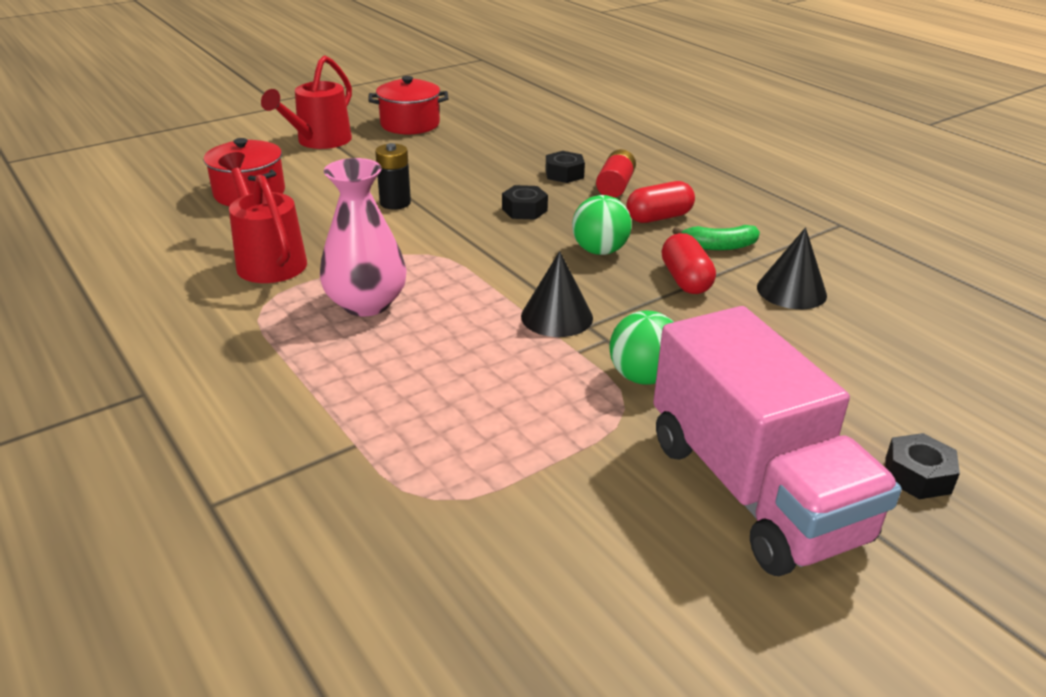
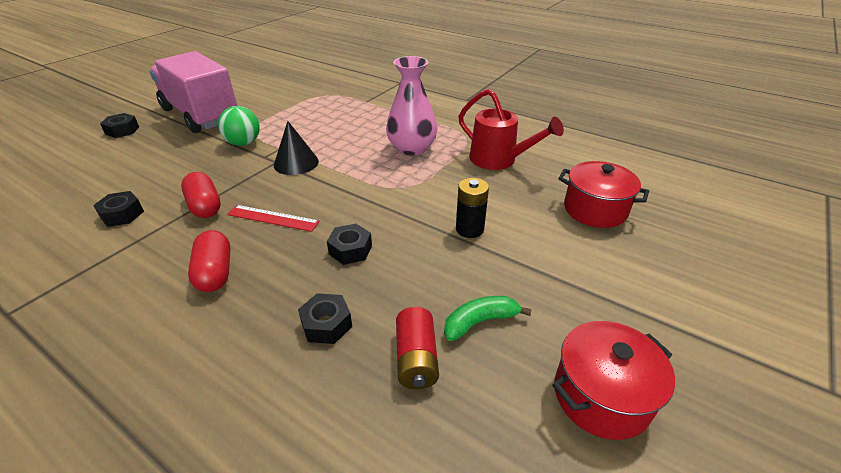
camera: 160 degrees right, 5 degrees up
red watering can [261,55,352,149] -> none
green ball [572,195,632,255] -> red ruler [227,205,320,232]
red battery [596,149,636,198] -> red battery moved to [396,307,439,389]
red capsule [626,181,695,223] -> red capsule turned 60 degrees counterclockwise [188,230,230,292]
green banana [672,225,760,250] -> green banana moved to [444,296,532,341]
black cone [757,227,827,309] -> black nut [93,191,144,227]

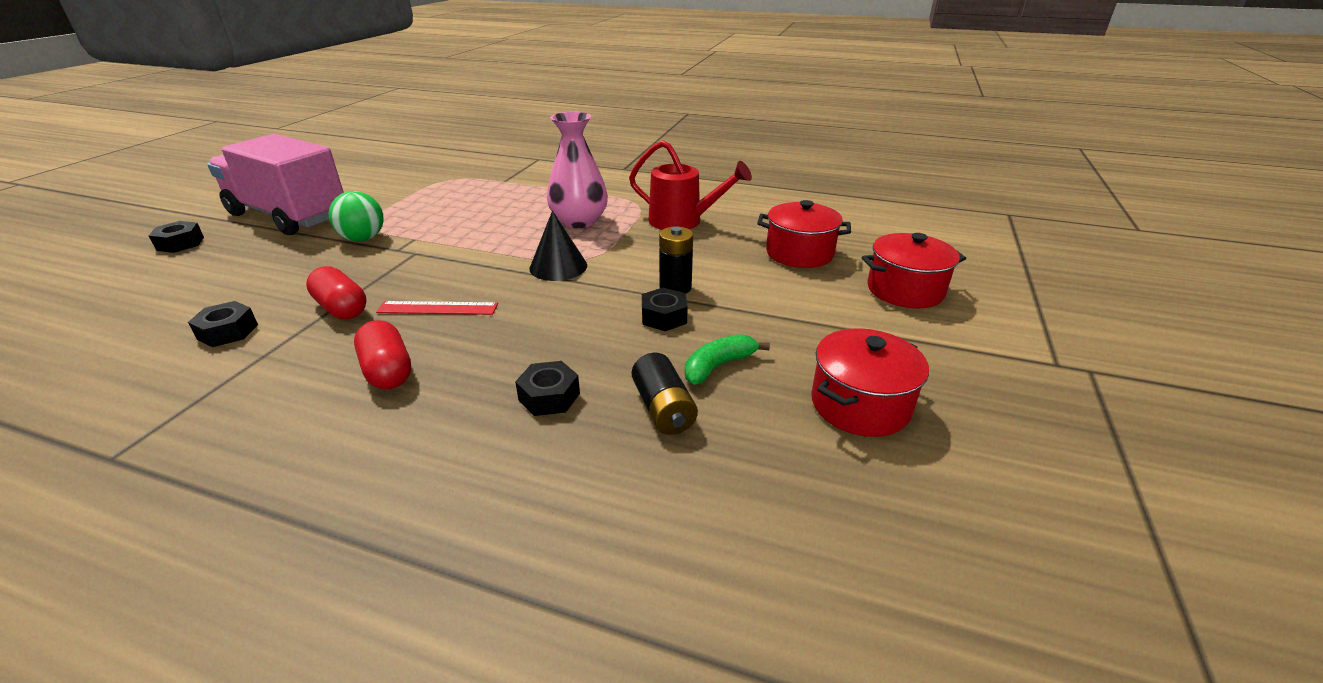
camera: 15 degrees left, 5 degrees down
black cone [274,121,319,175] -> black cone moved to [529,211,587,281]
black nut [327,224,372,265] -> black nut moved to [642,288,688,331]
red battery [396,307,439,389] -> black battery [632,353,698,435]
none -> red pot [862,233,966,308]

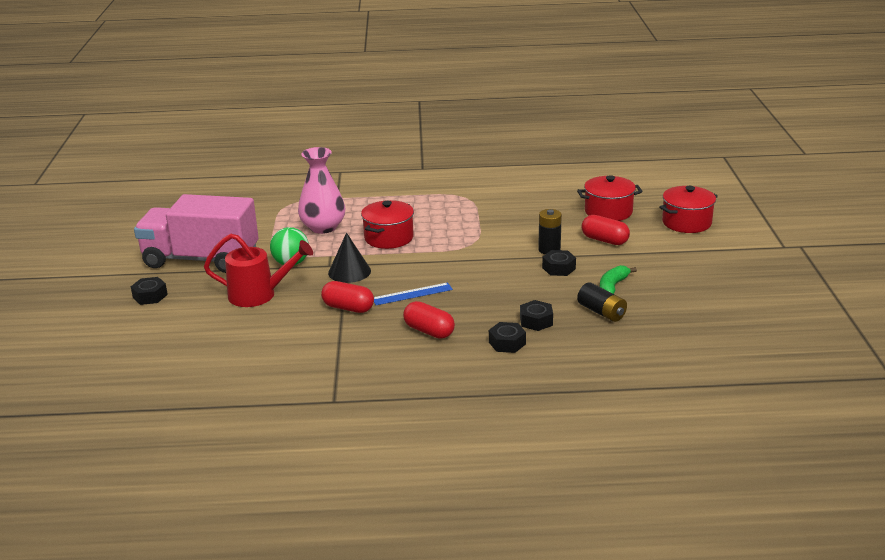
camera: 20 degrees left, 5 degrees down
black nut [188,301,258,347] -> black nut moved to [489,322,526,353]
red ruler [376,301,498,315] -> blue ruler [374,283,453,305]
black cone [529,211,587,281] -> black cone moved to [328,233,371,283]
pink vase [547,112,608,228] -> pink vase moved to [298,147,345,234]
red watering can [629,140,752,230] -> red watering can moved to [204,234,313,307]
red pot [811,328,929,437] -> red pot moved to [361,200,414,249]
none -> red capsule [582,215,630,245]

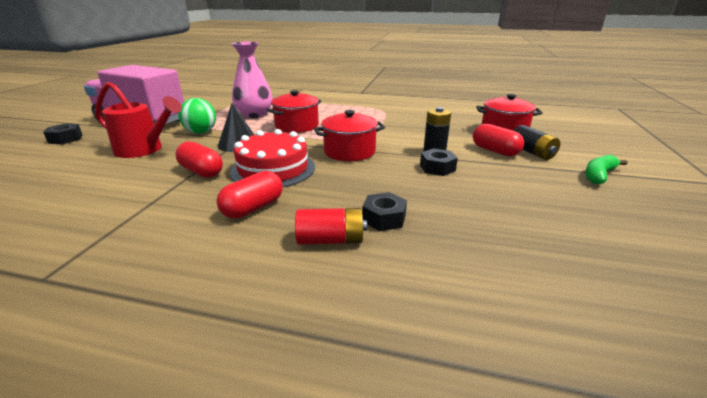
camera: 15 degrees right, 0 degrees up
blue ruler [374,283,453,305] -> red cake [230,129,315,187]
red capsule [403,301,455,339] -> red capsule turned 75 degrees clockwise [217,171,283,219]
black nut [489,322,526,353] -> red battery [295,208,367,245]
black battery [577,282,627,322] -> black battery moved to [513,125,560,160]
green banana [600,265,637,294] -> green banana moved to [585,155,628,184]
red pot [660,186,718,233] -> red pot moved to [314,110,385,161]

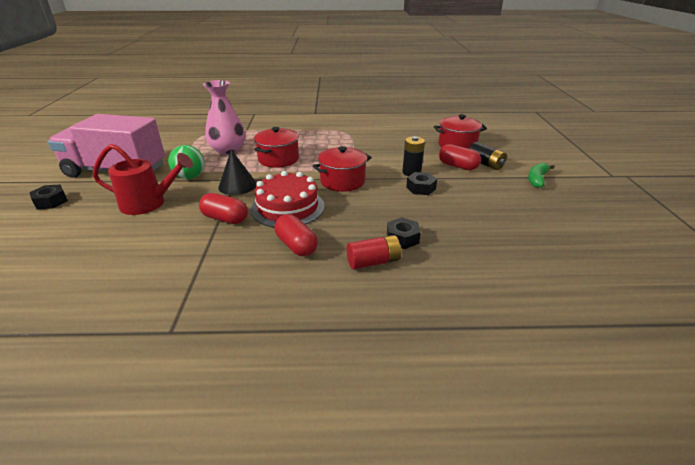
camera: 15 degrees left, 5 degrees up
red capsule [217,171,283,219] -> red capsule turned 60 degrees counterclockwise [275,214,318,256]

